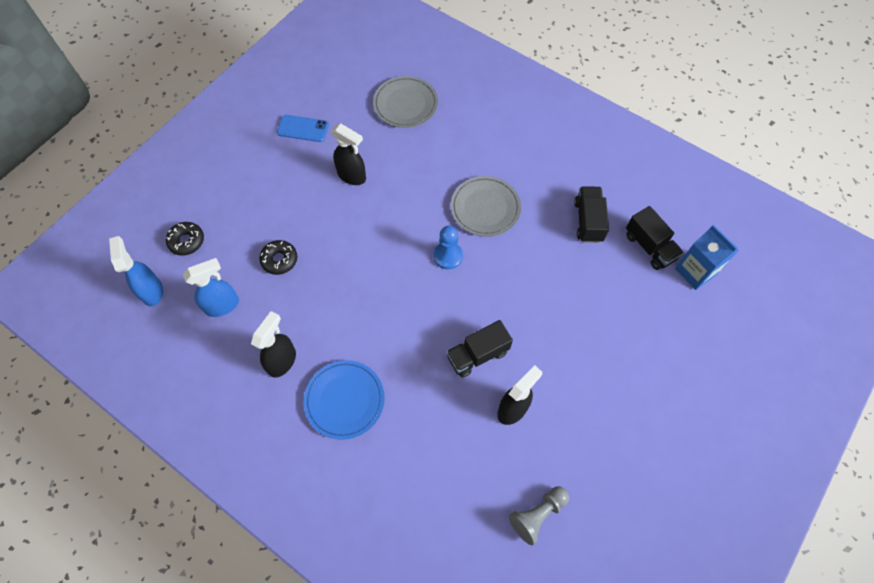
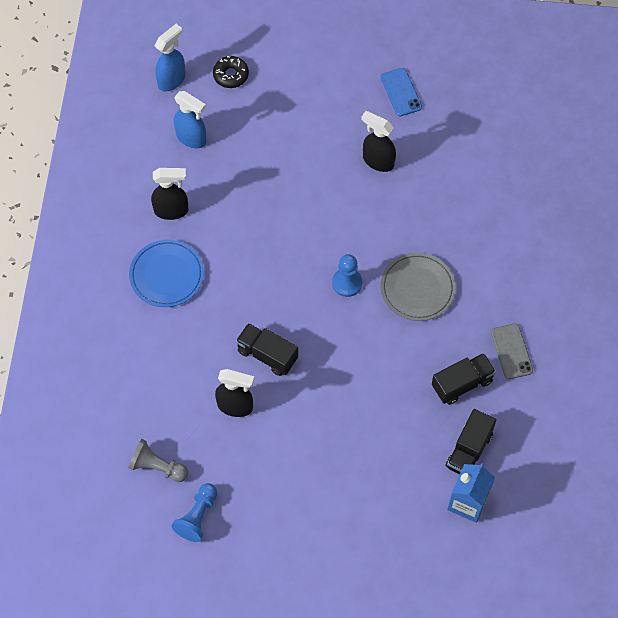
camera: 60 degrees right, 0 degrees up
black donut [259,240,297,275] -> none
black spray bottle [331,123,366,185] -> black spray bottle turned 120 degrees clockwise [361,111,396,172]
grey plate [373,76,438,128] -> none
none -> blue pawn [171,483,217,542]
none -> grey phone [491,324,533,379]

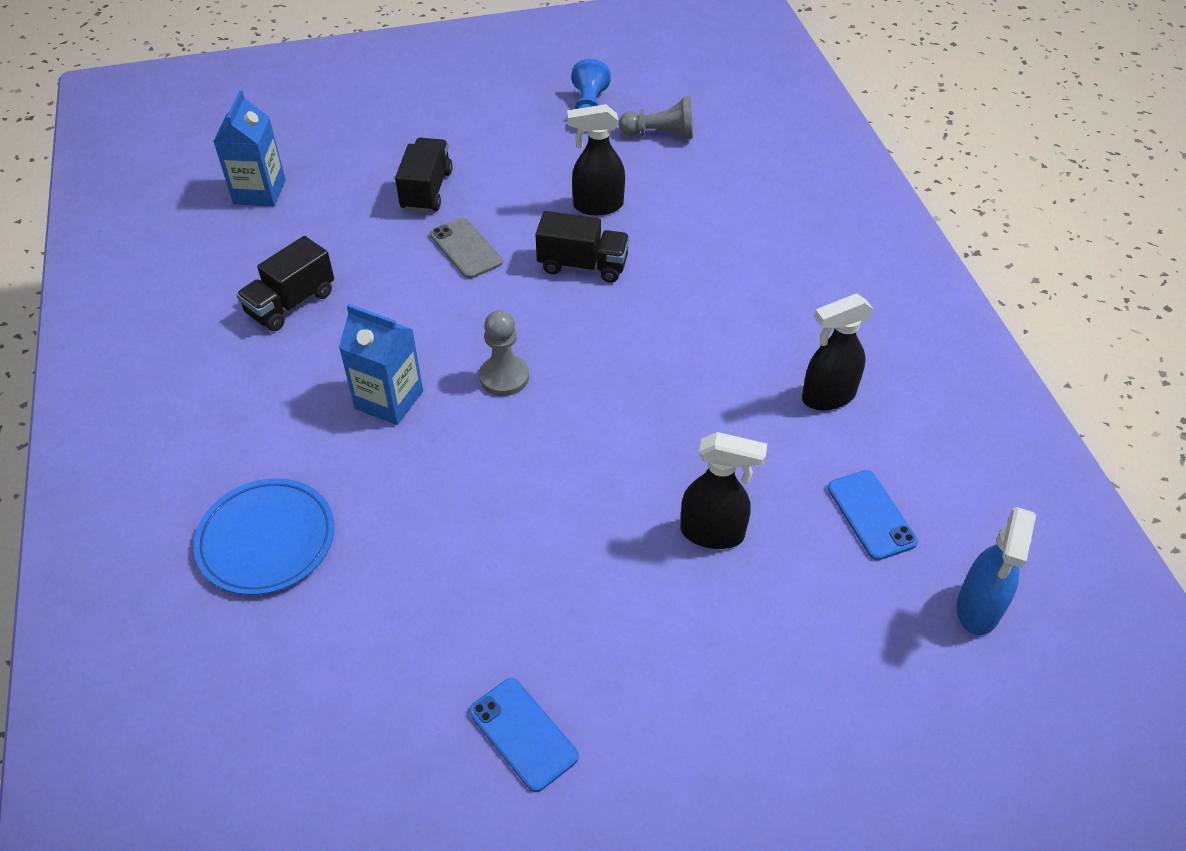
camera: 160 degrees right, 15 degrees down
blue plate [129,239,204,307] -> blue plate moved to [193,478,335,595]
blue spray bottle [174,91,206,148] -> blue phone [828,470,918,560]
black donut [213,56,249,88] -> none
blue pawn [332,254,362,297] -> grey pawn [479,310,529,396]
black spray bottle [361,111,396,172] -> black spray bottle moved to [681,432,767,549]
grey plate [381,253,456,321] -> blue carton [339,304,423,425]
black truck [446,409,496,474] -> black truck moved to [395,138,453,213]
grey phone [491,324,533,379] -> grey phone moved to [430,218,503,279]

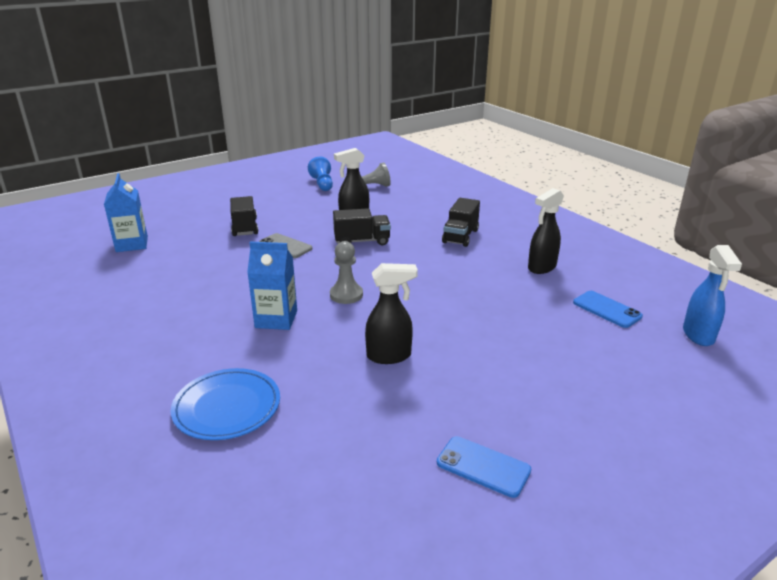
camera: 20 degrees left, 20 degrees down
black truck [236,236,334,331] -> black truck moved to [442,198,480,247]
black spray bottle [681,432,767,549] -> black spray bottle moved to [365,263,418,364]

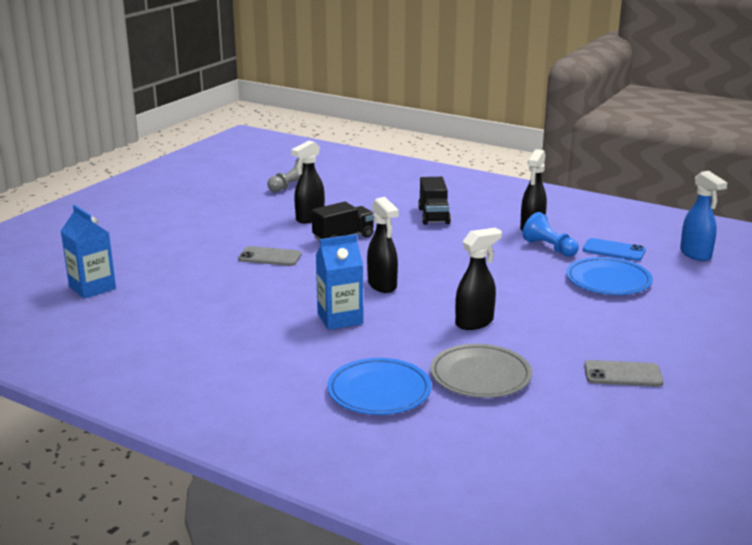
camera: 25 degrees left, 5 degrees down
black truck [230,196,258,236] -> none
blue pawn [308,157,333,191] -> blue pawn moved to [522,212,579,257]
grey pawn [330,241,363,304] -> black spray bottle [367,197,399,293]
blue phone [437,436,531,498] -> grey phone [584,360,663,387]
none -> grey plate [430,344,532,398]
none -> blue plate [566,257,653,295]

